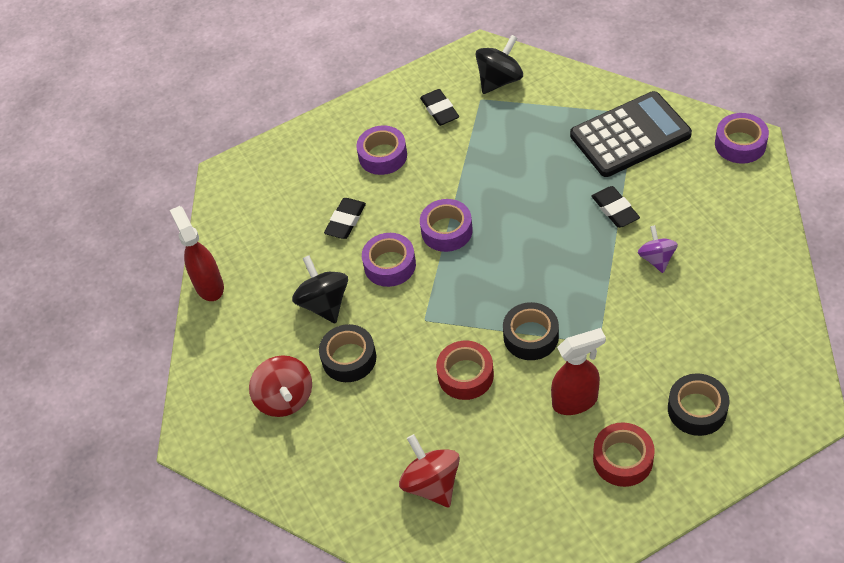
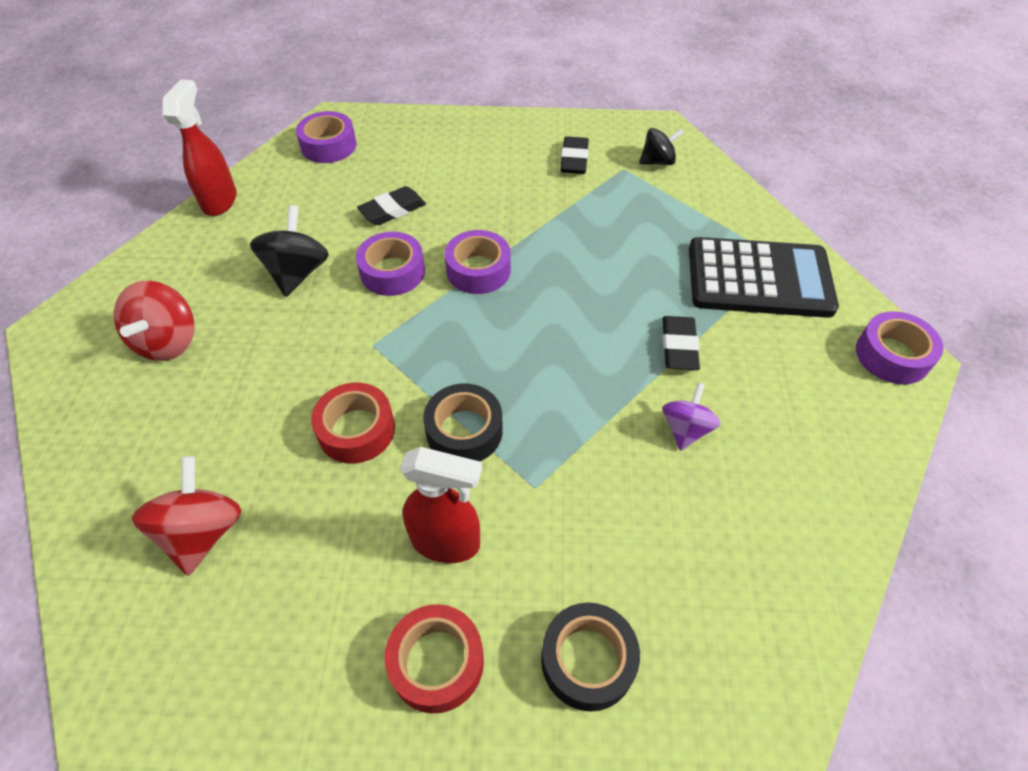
camera: 25 degrees right, 0 degrees up
black tape [319,324,376,382] -> none
purple tape [356,125,407,175] -> purple tape moved to [296,111,356,163]
black spinning top [475,35,523,94] -> black spinning top [639,128,684,165], size x0.66

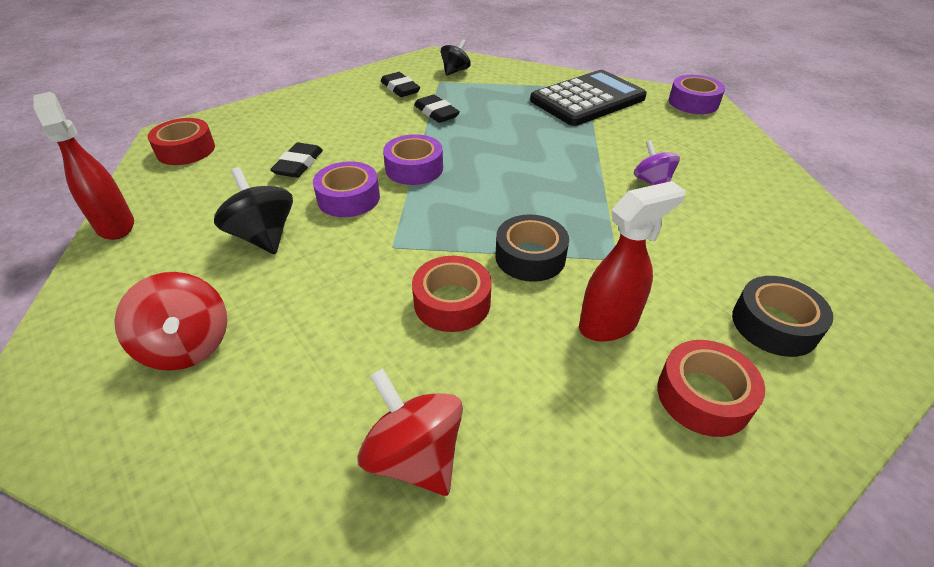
camera: 40 degrees left, 10 degrees down
purple tape [296,111,356,163] -> red tape [148,118,215,165]
black eraser [662,316,700,370] -> black eraser moved to [414,95,460,123]

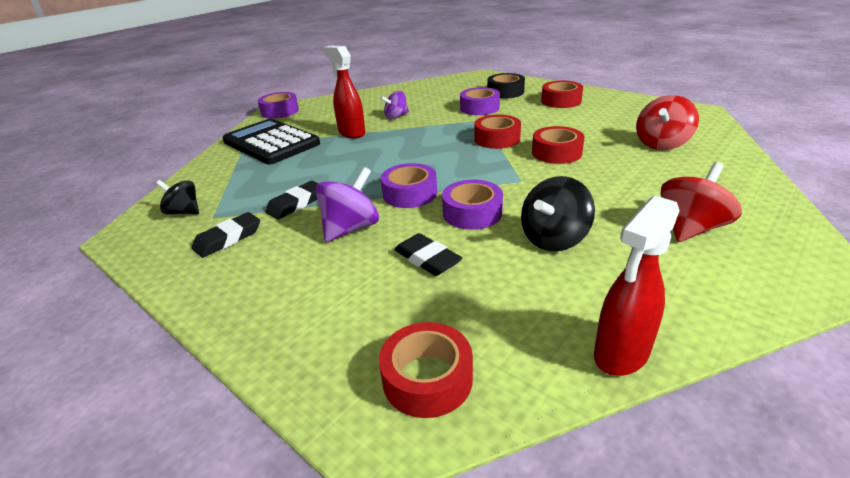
camera: 100 degrees left, 10 degrees down
black eraser [270,143,323,178] -> black eraser turned 45 degrees clockwise [395,233,462,276]
black tape [495,214,569,282] -> red tape [474,115,521,149]
red spray bottle [579,181,686,342] -> red spray bottle moved to [323,46,365,138]
none -> purple spinning top [316,167,379,242]
none -> purple tape [460,87,500,115]

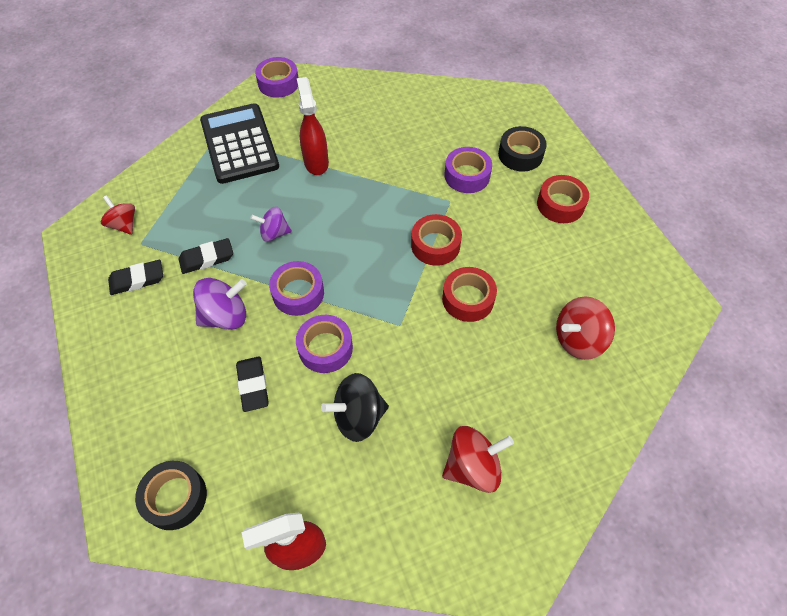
camera: 25 degrees right, 25 degrees up
black spinning top [156,180,199,215] -> red spinning top [101,195,135,235]
red tape [379,322,473,418] -> black tape [135,461,207,530]
purple spinning top [380,91,409,119] -> purple spinning top moved to [250,206,292,242]

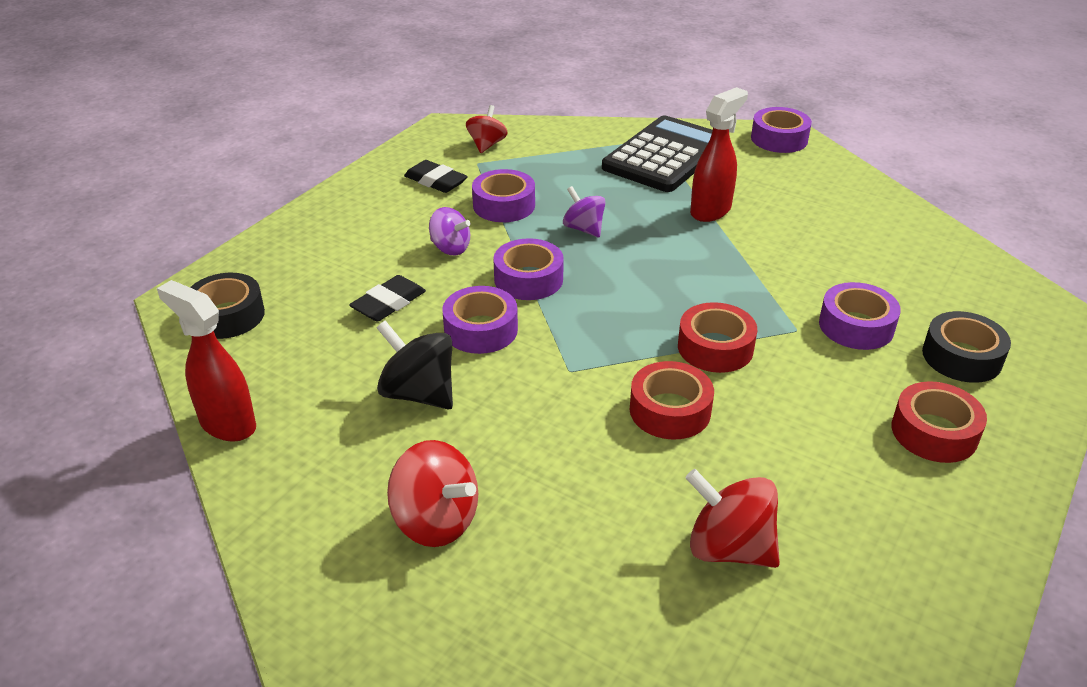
camera: 55 degrees right, 20 degrees down
black eraser [179,238,233,274] -> purple tape [472,169,535,222]
purple spinning top [193,278,247,330] -> purple spinning top [429,207,471,255], size x0.66

